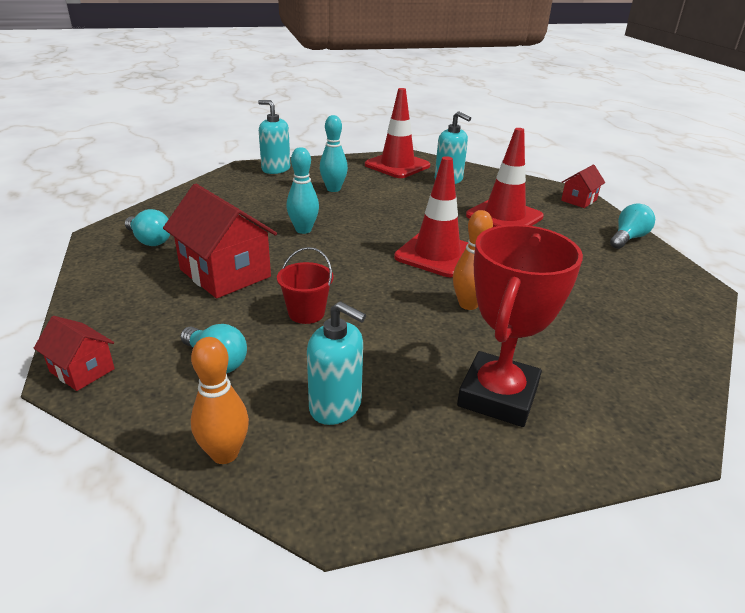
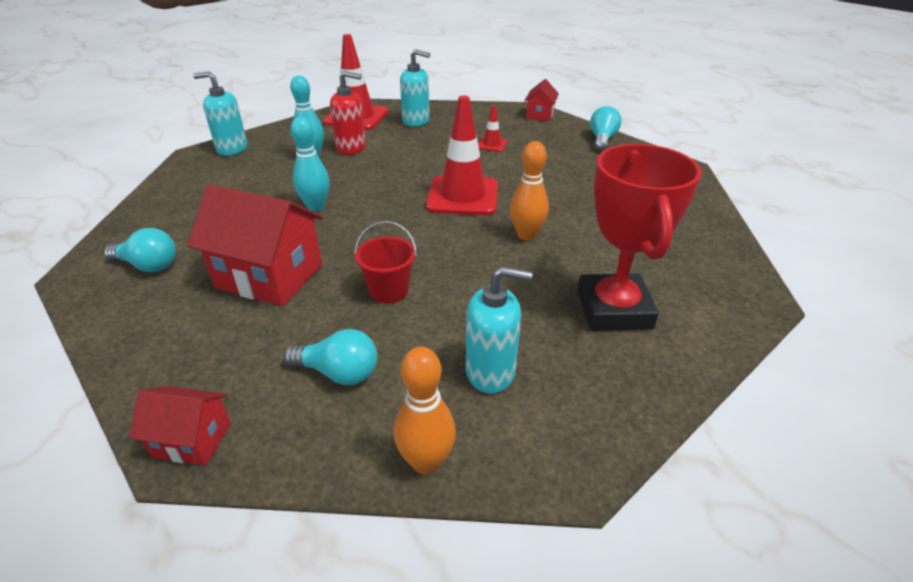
camera: 25 degrees left, 5 degrees up
red traffic cone [466,128,544,227] -> red traffic cone [478,105,508,152], size x0.47
none -> red soap dispenser [330,71,366,155]

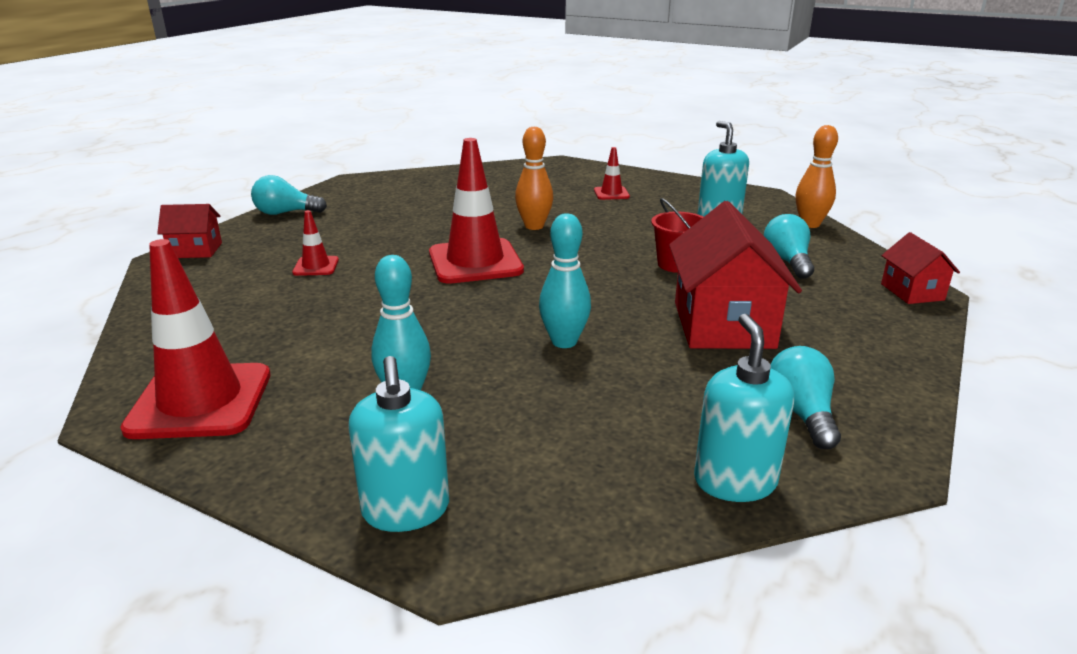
camera: 110 degrees left, 10 degrees down
red soap dispenser [330,71,366,155] -> none
turquoise soap dispenser [400,49,430,127] -> turquoise soap dispenser moved to [694,314,795,502]
red trophy [577,144,702,331] -> red traffic cone [594,147,630,200]

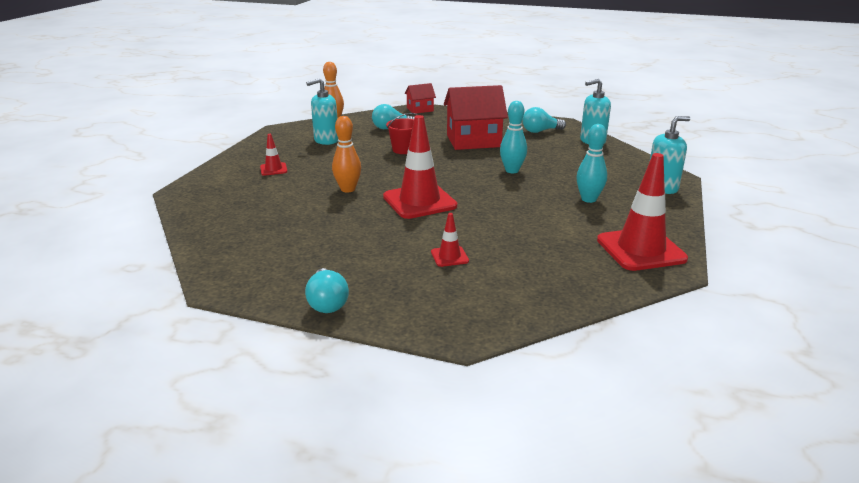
camera: 100 degrees left, 0 degrees up
red house [157,204,222,258] -> none

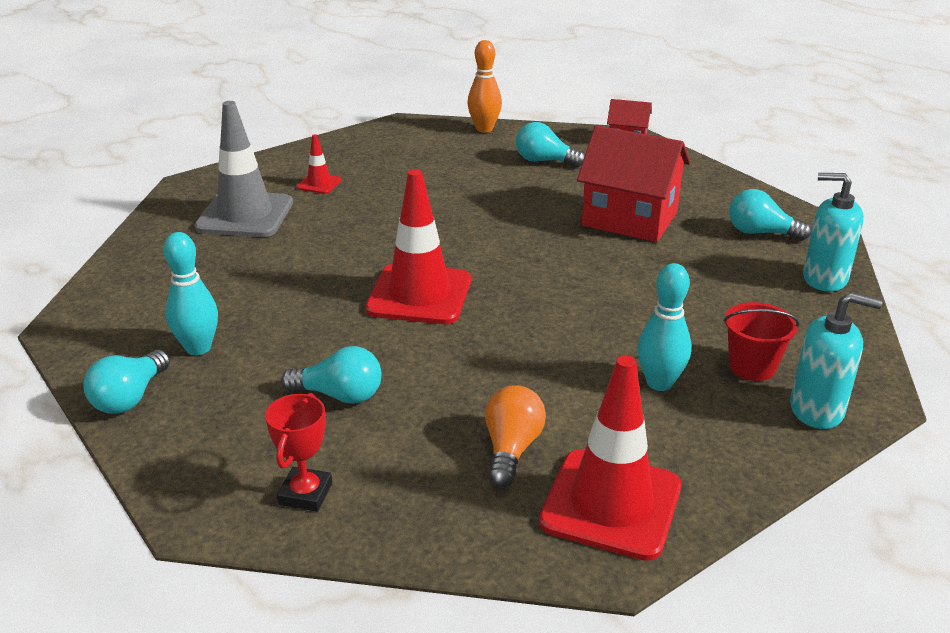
camera: 35 degrees right, 5 degrees up
turquoise soap dispenser [306,78,338,145] -> none
orange bowling pin [332,116,361,193] -> none
red bucket [386,113,418,154] -> red bucket moved to [723,302,799,381]
red traffic cone [431,213,469,267] -> turquoise light bulb [281,346,381,404]
turquoise bowling pin [500,101,527,173] -> turquoise bowling pin moved to [164,232,218,355]
none -> grey traffic cone [195,101,293,237]
none -> red trophy [265,393,332,512]
none -> orange light bulb [485,385,546,487]

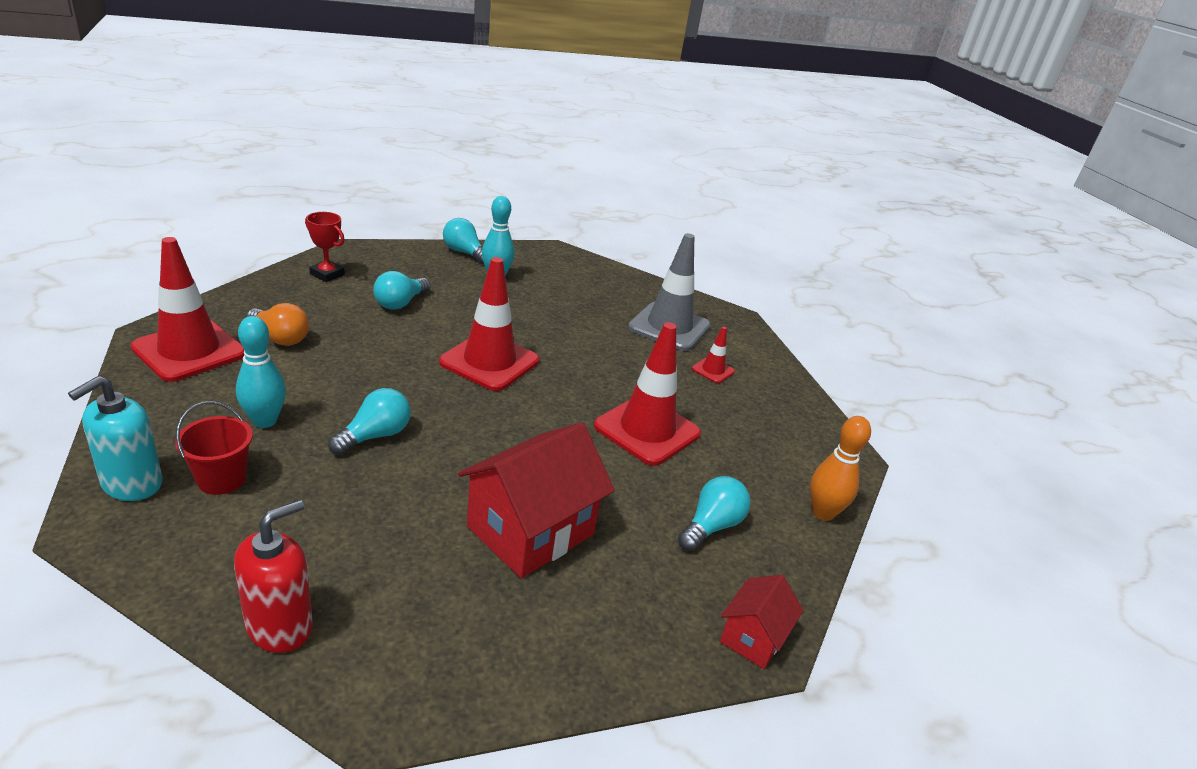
camera: 105 degrees right, 0 degrees up
turquoise light bulb [729,189,811,241] -> turquoise light bulb moved to [328,388,411,455]
turquoise soap dispenser [803,173,864,292] -> red soap dispenser [234,500,313,653]
none -> red traffic cone [594,322,701,466]

